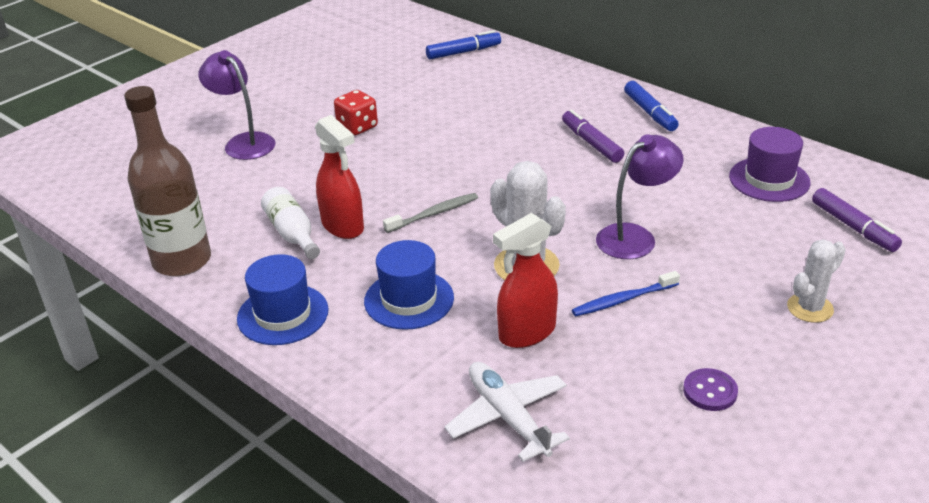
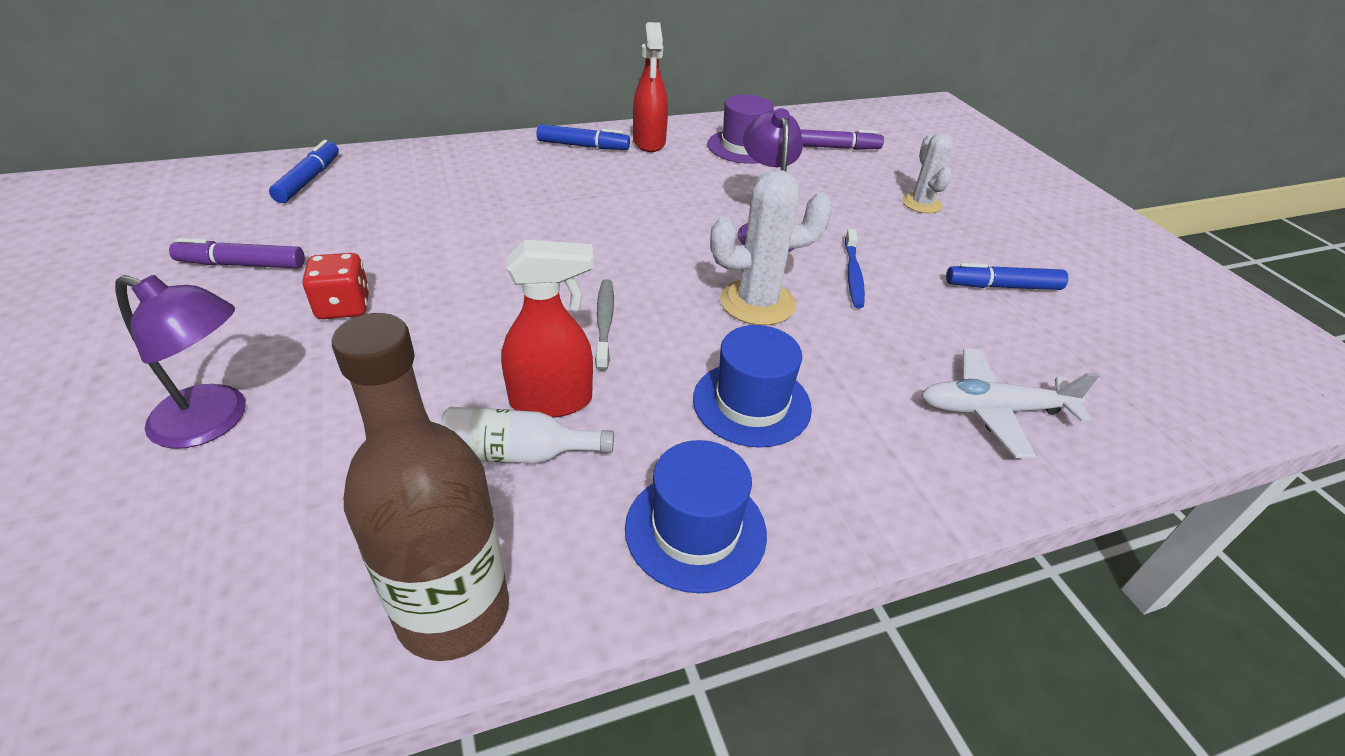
camera: 65 degrees left, 5 degrees up
purple lamp [198,50,275,160] -> purple lamp turned 150 degrees counterclockwise [115,275,246,449]
red spray bottle [493,213,558,348] -> red spray bottle moved to [633,22,668,152]
purple marker [562,110,624,163] -> purple marker moved to [169,238,305,269]
purple button [683,368,738,411] -> blue marker [946,263,1068,290]

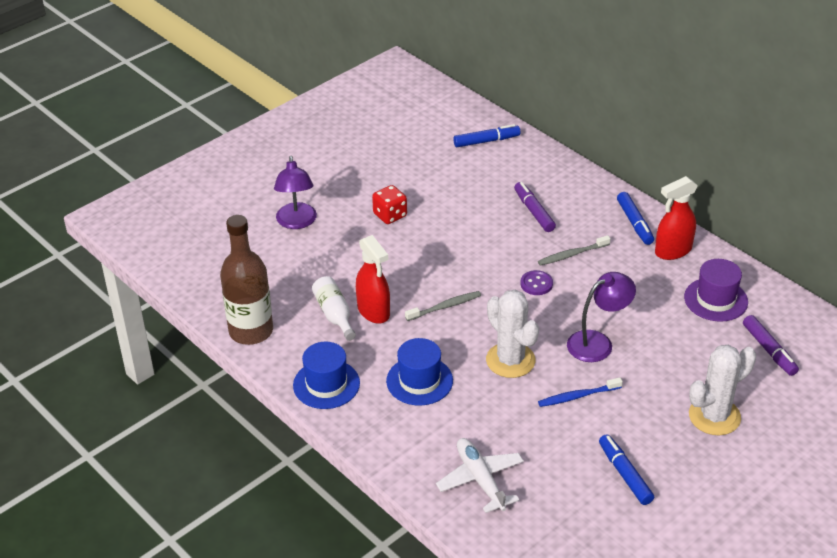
camera: 70 degrees right, 0 degrees up
purple marker [169,238,305,269] -> purple marker moved to [514,182,556,232]
white cactus [902,133,953,213] -> white cactus [689,345,756,435], size x1.56
none -> purple button [520,270,553,295]
none -> grey toothbrush [538,235,611,266]

